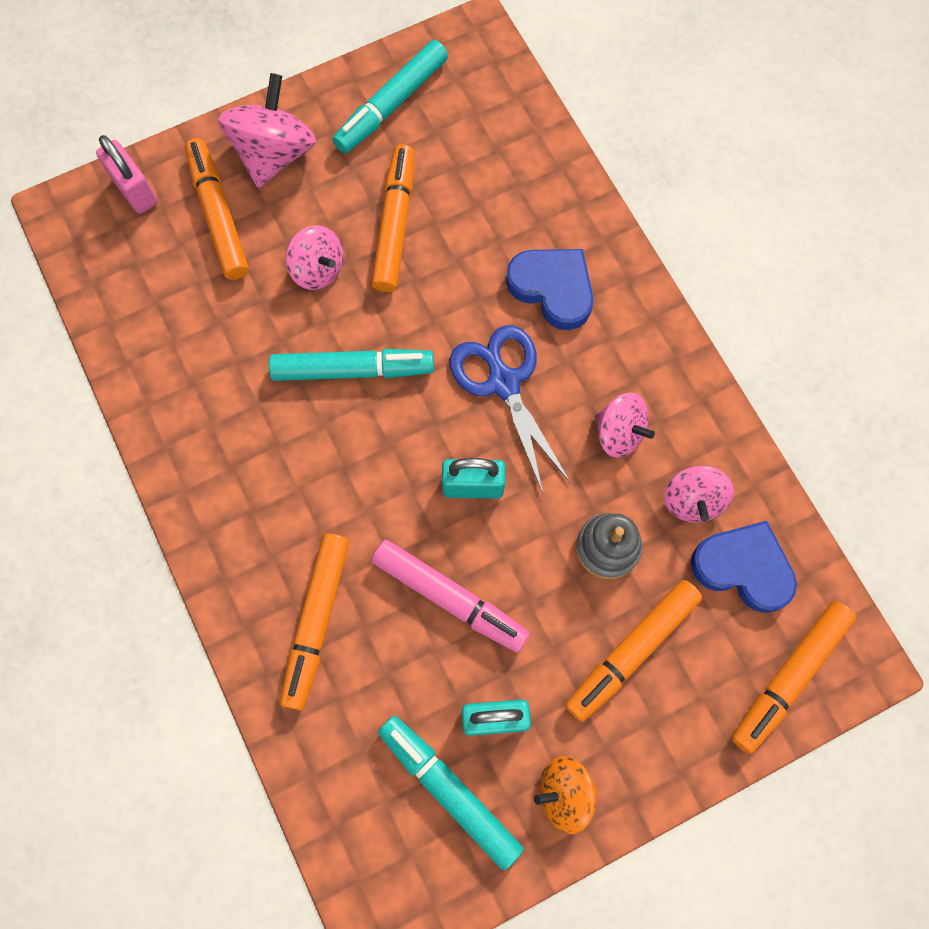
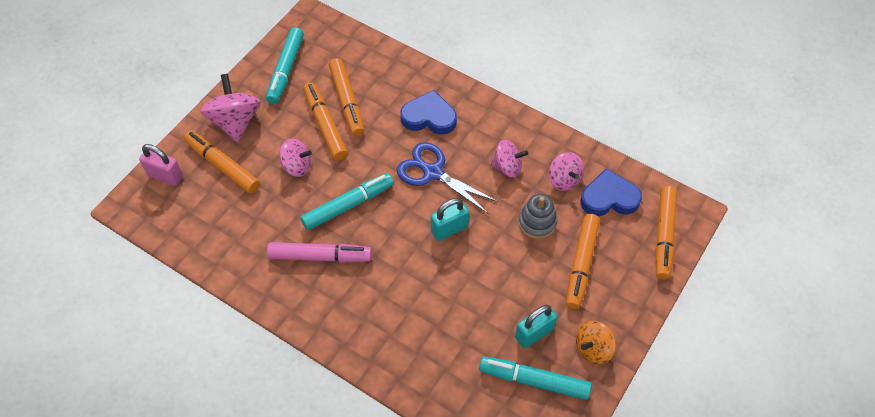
camera: 30 degrees left, 15 degrees down
orange marker [280,533,349,710] -> orange marker moved to [329,58,364,136]
pink marker [372,540,530,652] -> pink marker moved to [267,242,372,263]

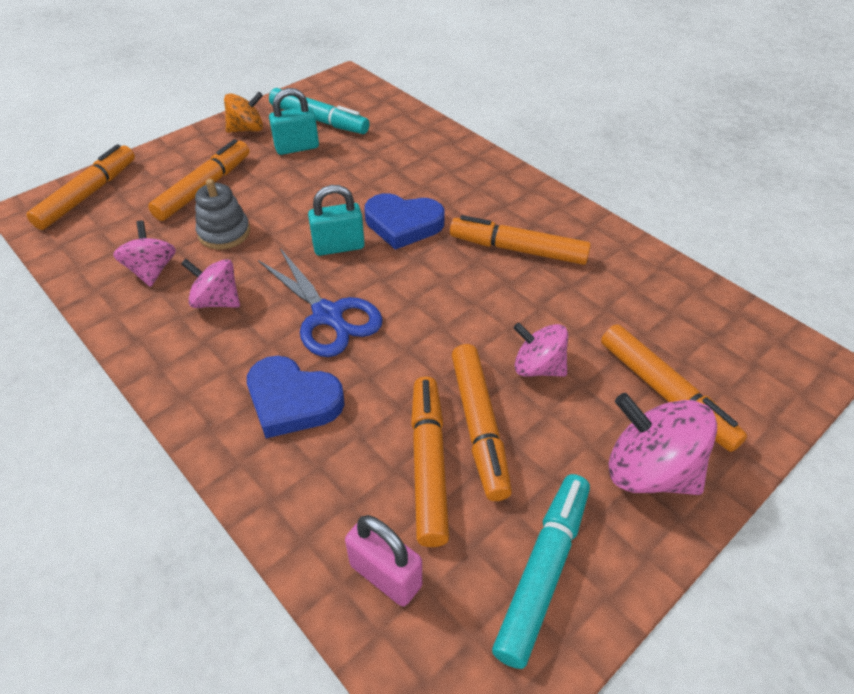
camera: 165 degrees left, 10 degrees down
pink padlock [139,144,183,186] -> pink padlock moved to [345,515,422,607]
pink spinning top [200,74,261,142] -> pink spinning top turned 120 degrees clockwise [608,393,717,495]
pink marker [267,242,372,263] -> orange marker [450,215,591,265]
turquoise marker [301,173,394,230] -> none
blue heart [580,168,642,216] -> blue heart moved to [365,193,445,250]

